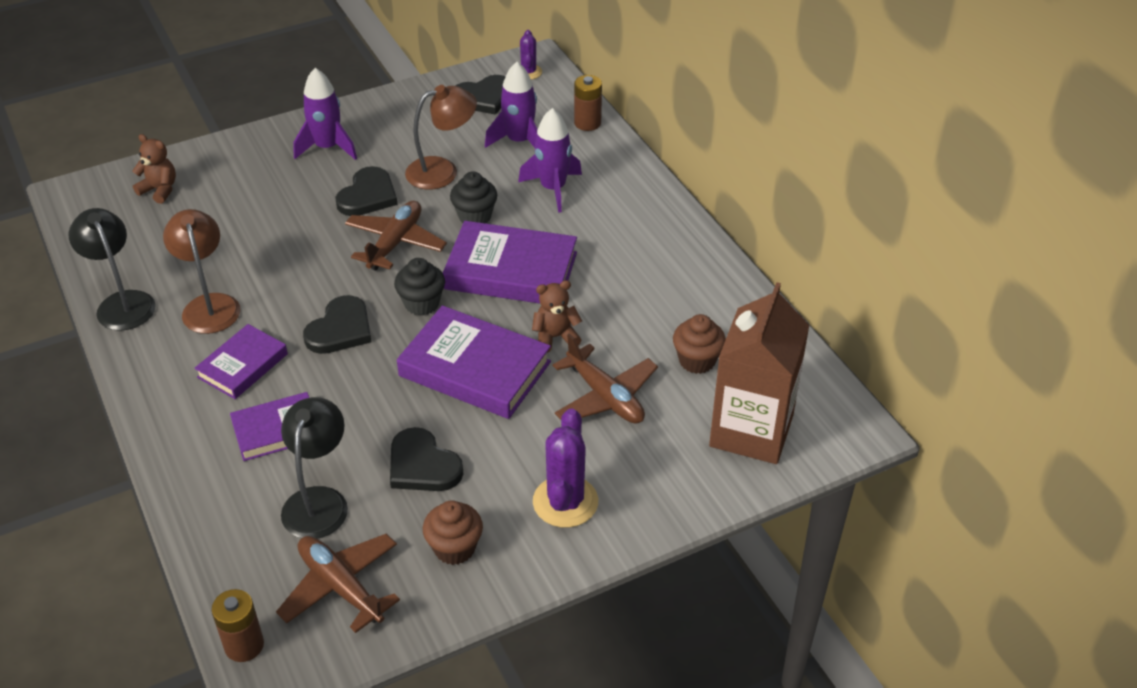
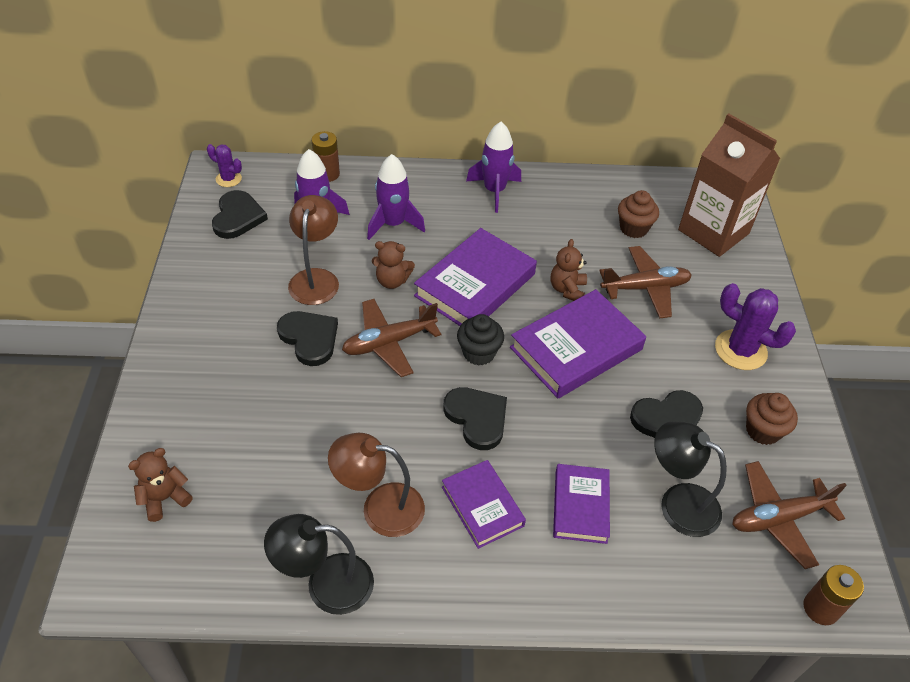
camera: 65 degrees left, 5 degrees up
purple rocket [293,68,357,160] -> purple rocket moved to [466,122,521,213]
brown plane [345,201,447,271] -> brown plane turned 75 degrees counterclockwise [342,299,441,377]
black cupcake [450,171,497,223] -> brown teddy bear [372,241,415,289]

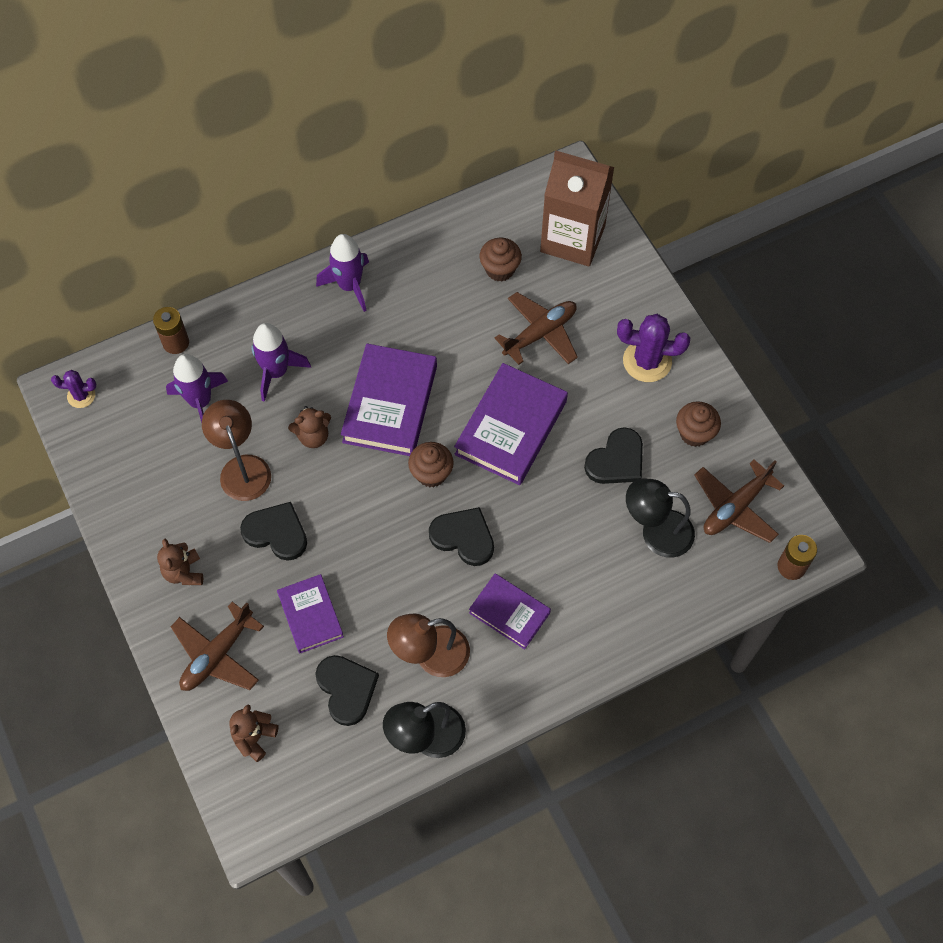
camera: 25 degrees left, 15 degrees up
black heart [212,190,268,239] -> black heart moved to [315,655,379,726]
brown plane [342,299,441,377] -> brown plane moved to [171,602,264,691]
black cupcake [457,314,504,366] -> brown cupcake [408,442,454,487]
brown teddy bear [551,239,587,301] -> brown teddy bear moved to [157,539,203,585]
purple book [553,464,610,544] -> purple book moved to [277,574,344,654]

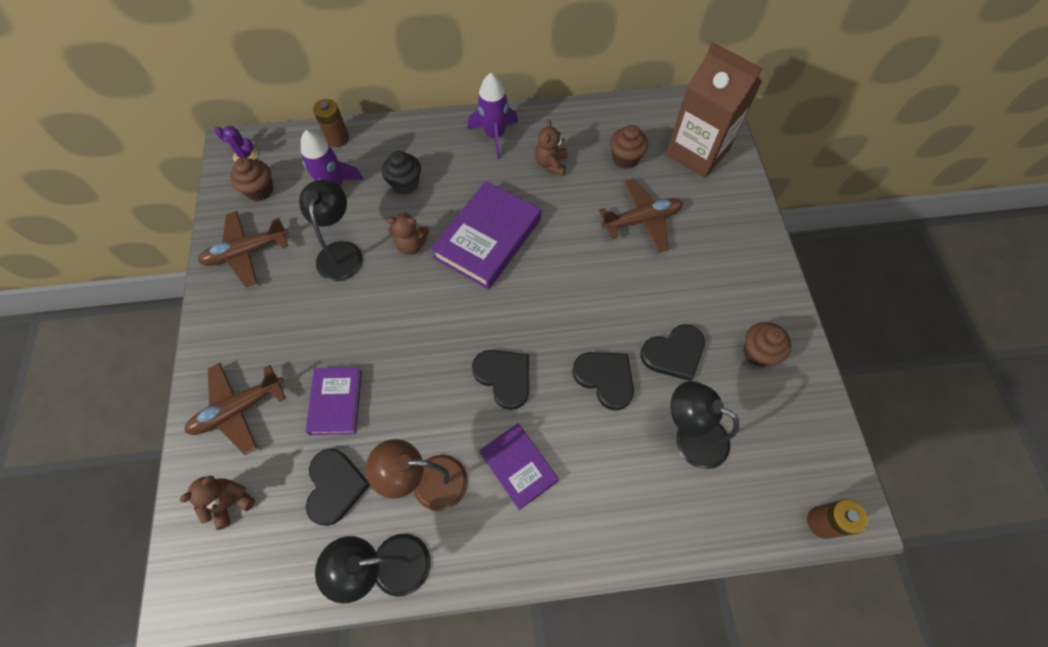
camera: 20 degrees right, 0 degrees up
brown teddy bear [157,539,203,585] -> brown teddy bear moved to [535,120,567,176]
brown lamp [202,400,271,501] -> black lamp [299,179,363,281]
black heart [240,502,307,561] -> black heart moved to [572,352,634,411]
purple rocket [252,323,311,402] -> black cupcake [382,151,421,195]
brown cupcake [408,442,454,487] -> brown cupcake moved to [230,157,273,201]
purple book [454,363,568,485] -> none
purple cactus [617,314,690,382] -> none
brown plane [694,460,784,543] -> brown plane moved to [198,211,288,287]

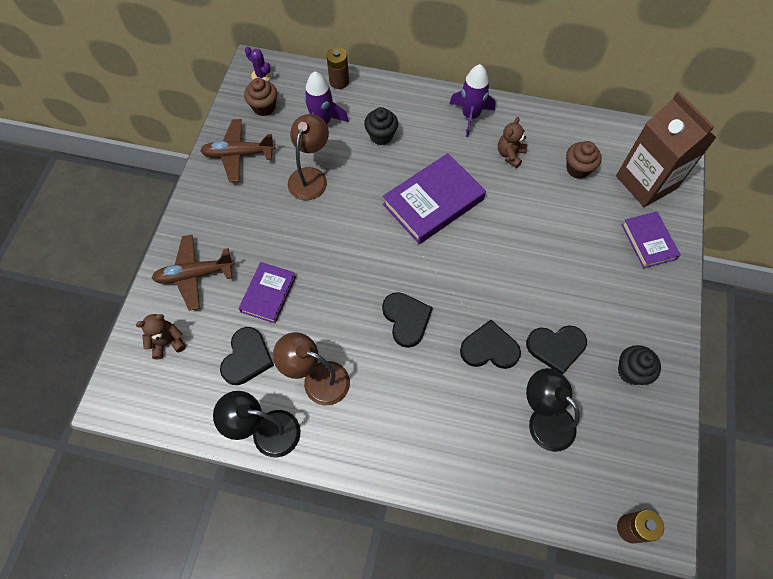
camera: 20 degrees right, 0 degrees up
black lamp [299,179,363,281] -> brown lamp [288,114,329,200]
brown teddy bear [387,213,429,255] -> none
purple book [479,423,559,510] -> purple book moved to [621,212,681,268]
black heart [572,352,634,411] -> black heart turned 60 degrees counterclockwise [460,320,521,369]
brown plane [599,179,683,252] -> none
brown cupcake [743,322,792,367] -> black cupcake [618,345,661,385]

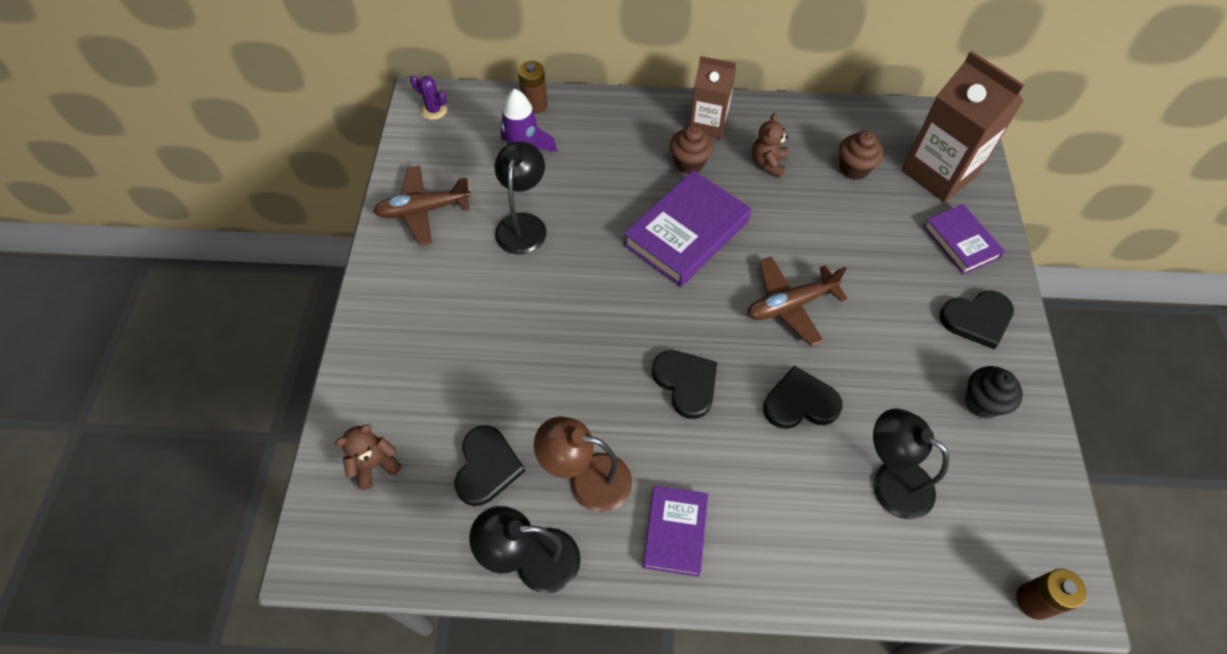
camera: 10 degrees left, 5 degrees down
brown plane [152,235,235,311] -> brown plane moved to [747,256,848,346]
purple book [239,262,296,323] -> purple book moved to [643,486,708,577]
brown cupcake [244,78,277,116] -> brown cupcake moved to [670,125,713,174]
brown lamp [288,114,329,200] -> black lamp [494,142,546,254]
black cupcake [364,107,398,145] -> none
purple rocket [449,64,496,137] -> brown carton [690,56,736,139]
black heart [526,325,587,375] -> black heart moved to [939,290,1014,349]

